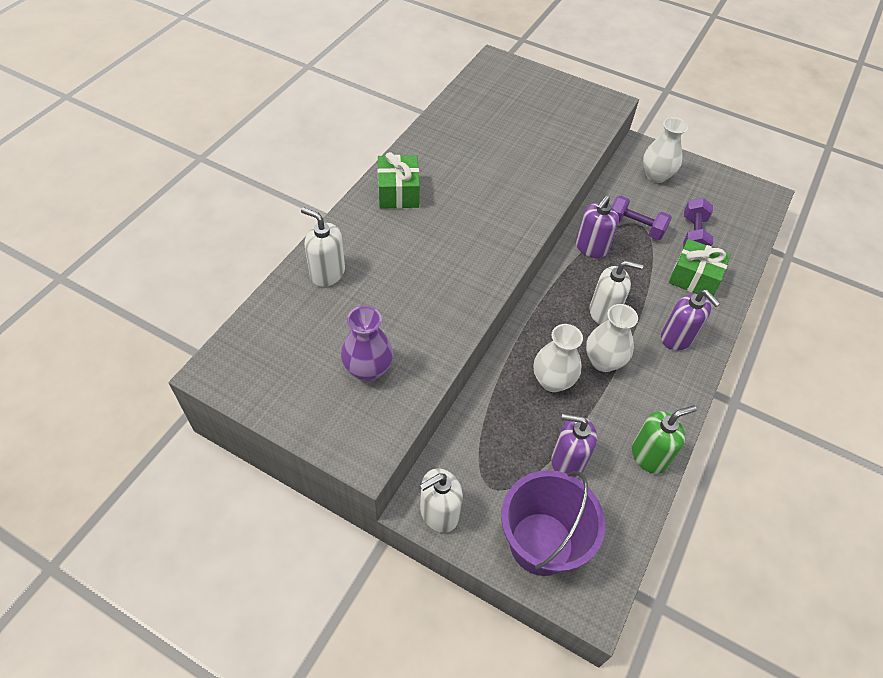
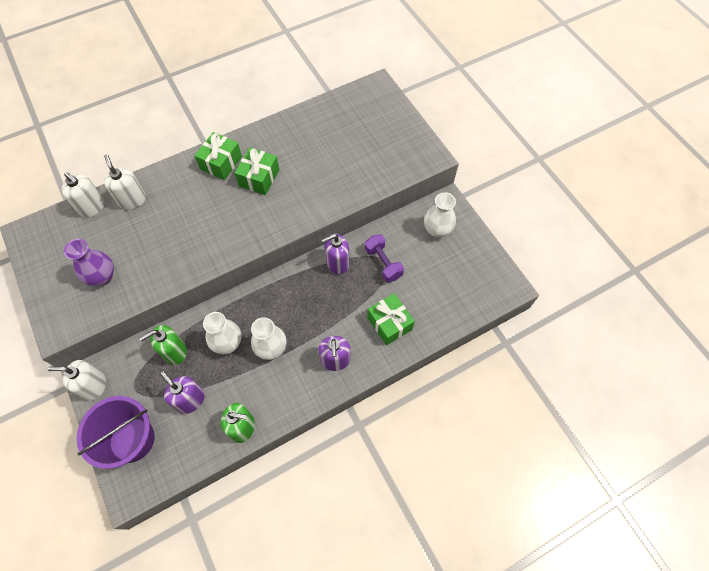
camera: 35 degrees right, 10 degrees up
white soap dispenser [590,261,643,325] -> white soap dispenser moved to [62,172,105,218]
purple dumbbell [683,198,713,247] -> none
none -> green soap dispenser [139,325,187,365]
none -> green gift [235,148,279,195]

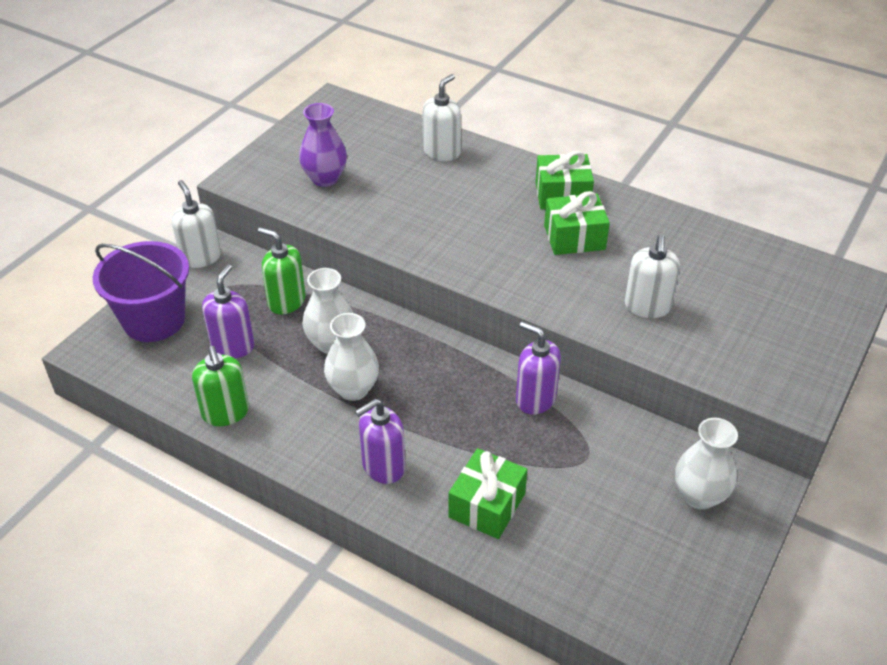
camera: 60 degrees right, 20 degrees down
white soap dispenser [62,172,105,218] -> white soap dispenser moved to [625,234,680,318]
purple dumbbell [365,235,404,282] -> none

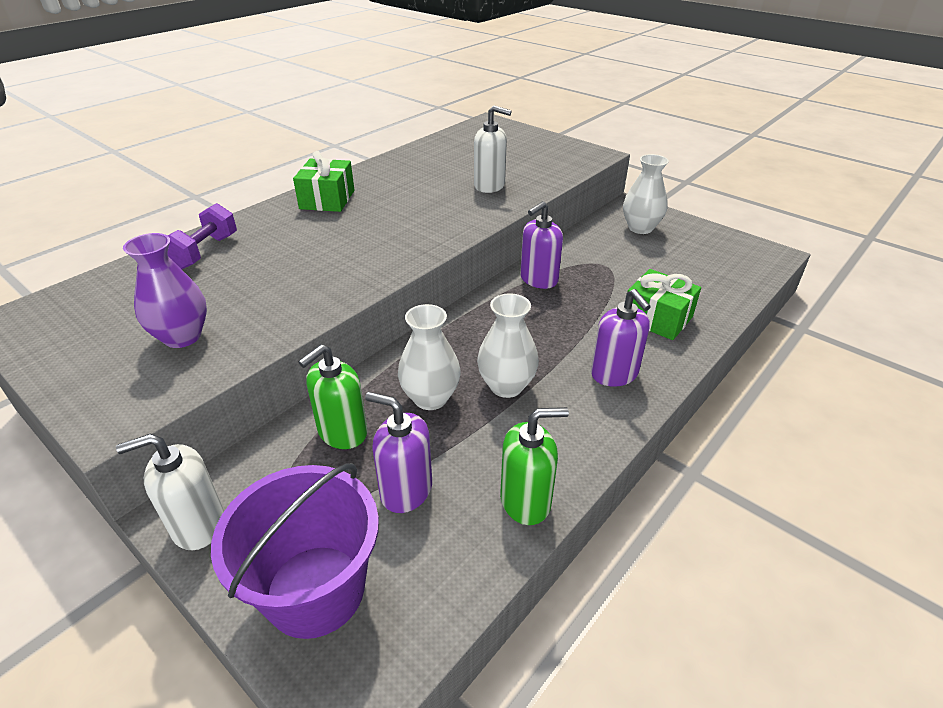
camera: 80 degrees left, 5 degrees down
white soap dispenser [422,74,461,161] -> purple dumbbell [167,203,237,269]
green gift [544,191,610,255] -> none

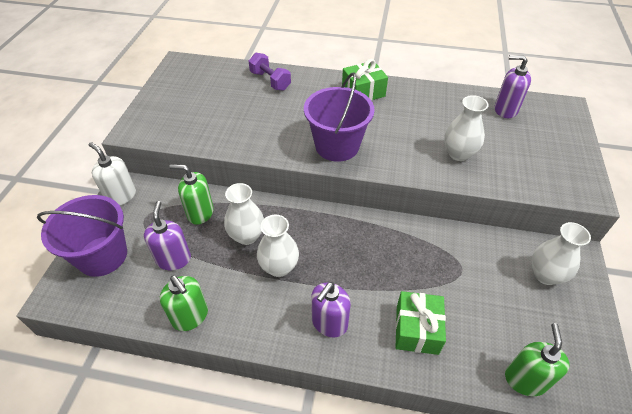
camera: 60 degrees right, 10 degrees up
purple vase [123,233,207,348] -> none
purple dumbbell [167,203,237,269] -> purple dumbbell turned 60 degrees clockwise [249,53,291,91]
white soap dispenser [474,105,512,193] -> white vase [444,95,489,161]
purple soap dispenser [520,201,563,289] -> purple soap dispenser moved to [495,55,531,118]
none -> purple bucket [304,72,375,162]
none -> green soap dispenser [505,323,570,396]

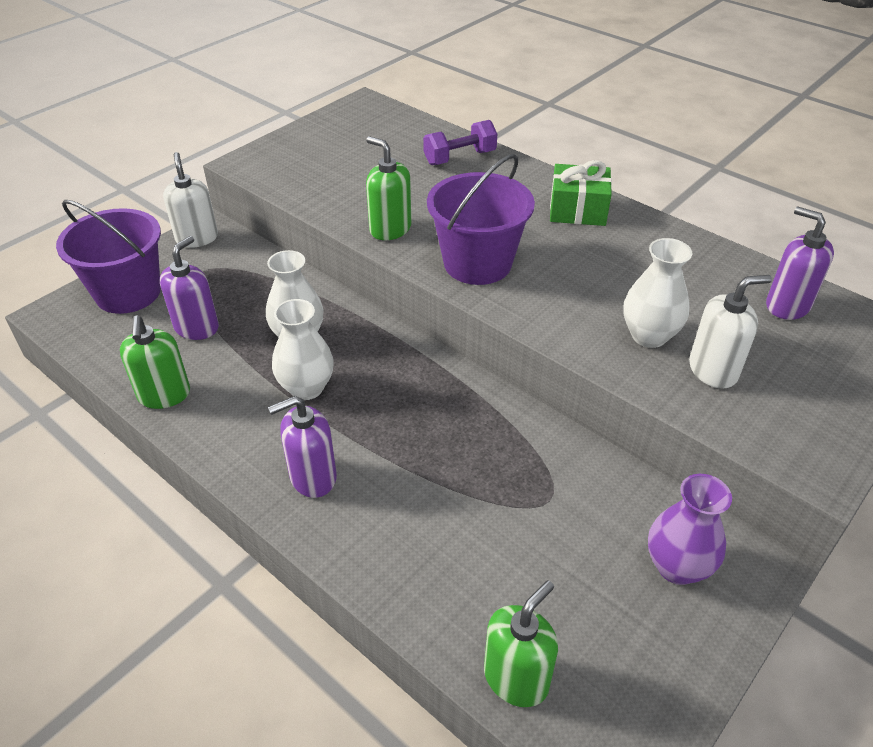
camera: 30 degrees right, 5 degrees down
green soap dispenser [169,164,214,225] -> green soap dispenser moved to [366,136,411,240]
purple dumbbell [249,53,291,91] -> purple dumbbell turned 75 degrees clockwise [423,120,497,165]
green gift [396,291,446,355] -> none
white vase [532,222,591,285] -> purple vase [648,474,732,585]
none -> white soap dispenser [689,275,772,389]

